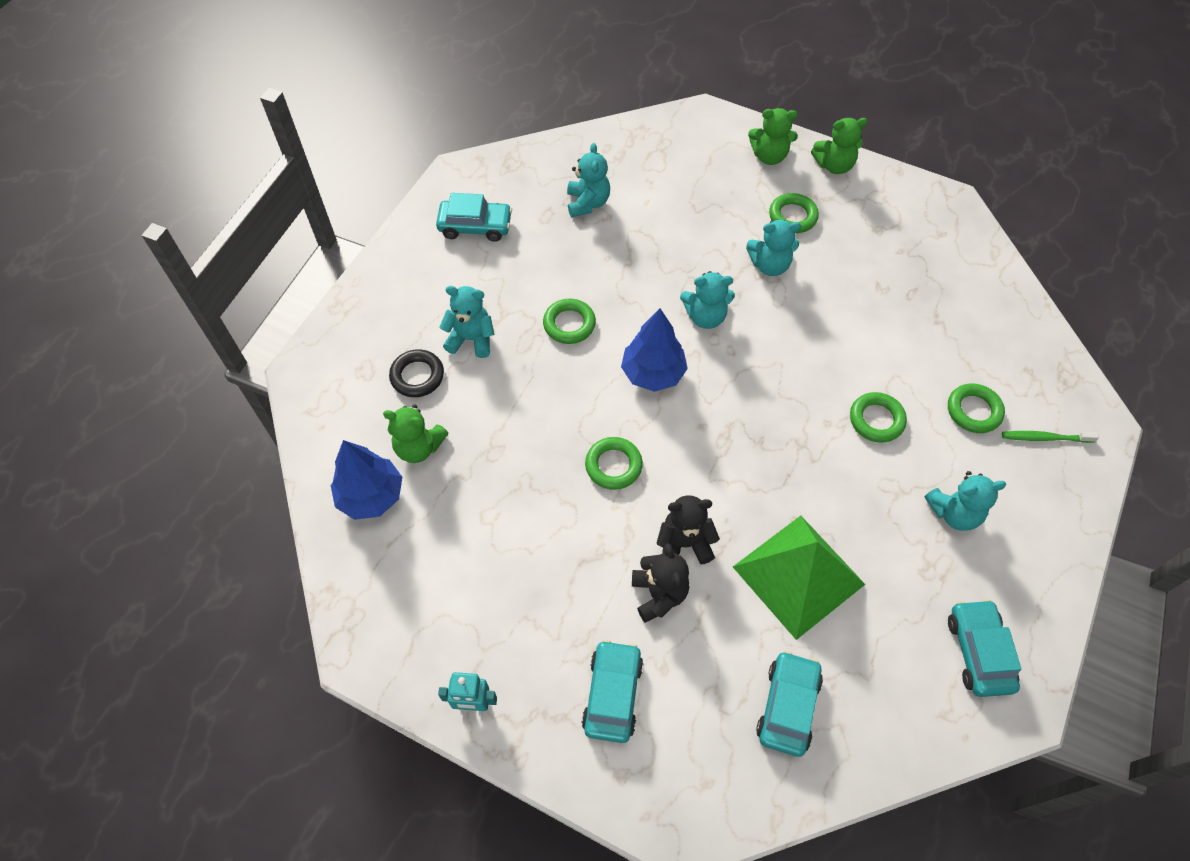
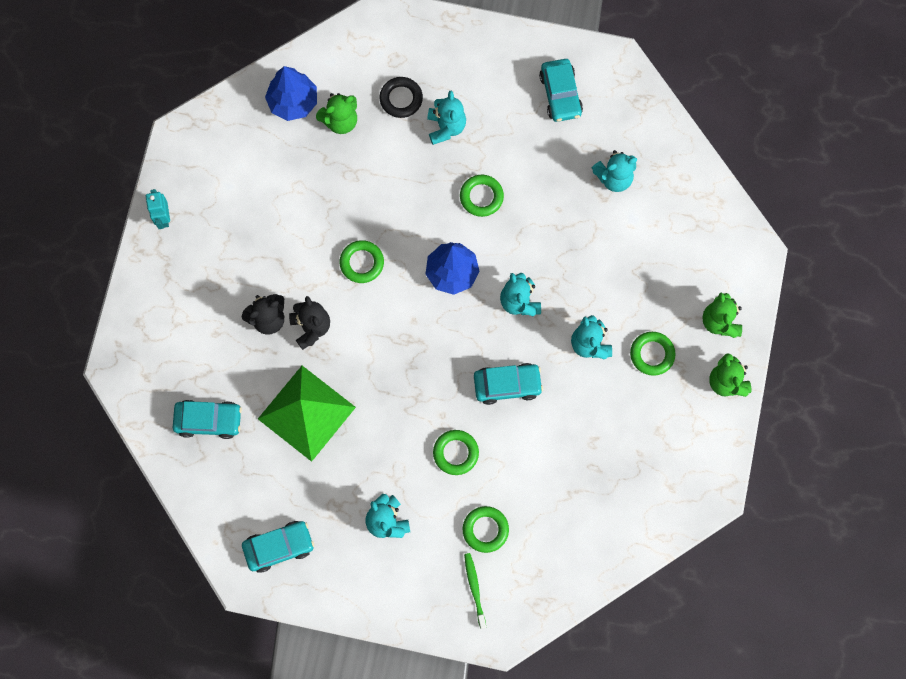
camera: 75 degrees right, 15 degrees up
green teddy bear [383,404,448,463] -> green teddy bear turned 120 degrees counterclockwise [316,93,357,134]
turquoise car [582,640,643,743] -> turquoise car moved to [474,363,543,405]

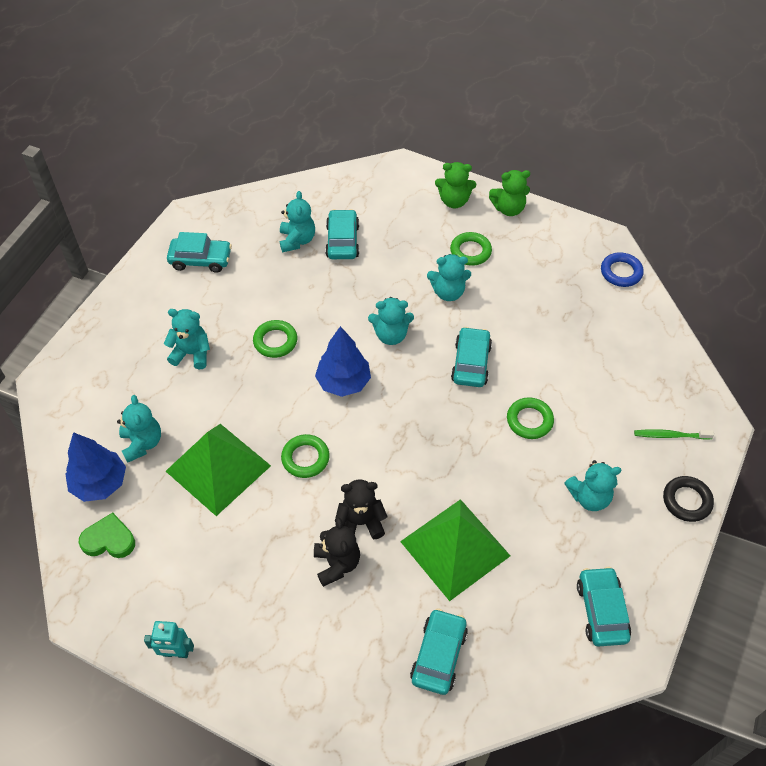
camera: 75 degrees left, 20 degrees down
green teddy bear [316,93,357,134] -> turquoise teddy bear [117,395,161,463]
black ring [379,77,423,118] -> black ring moved to [663,476,714,522]
green ring [463,506,509,553] -> none
none -> green heart [79,513,135,558]
none -> green pyramid [166,424,271,516]
none -> turquoise car [325,209,359,259]
none -> blue ring [601,252,644,287]

